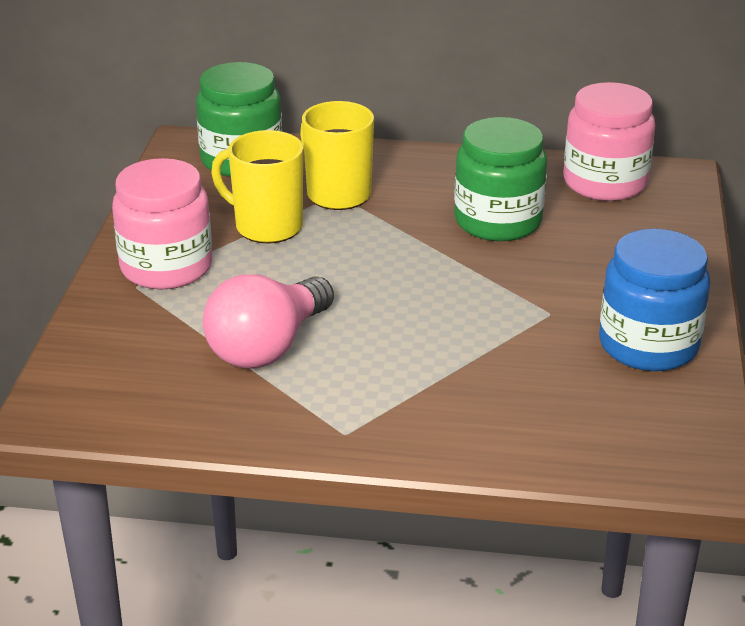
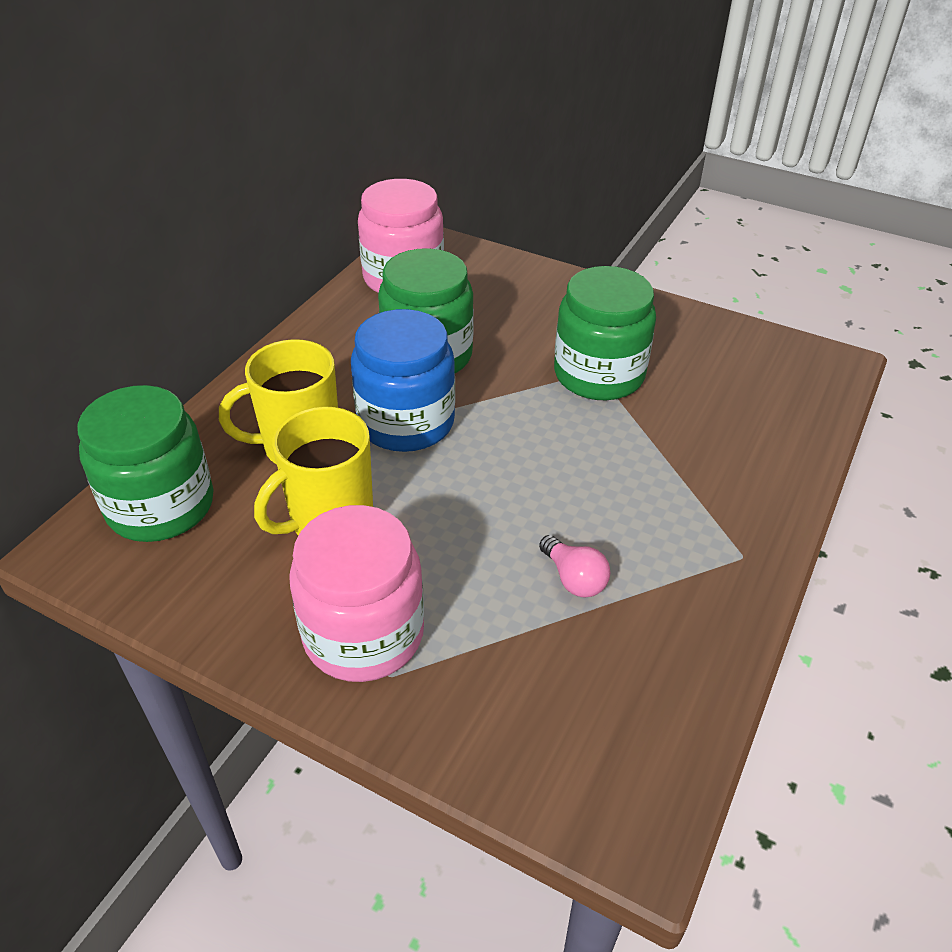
camera: 70 degrees left, 10 degrees up
pink light bulb [203,274,334,368] -> pink light bulb [539,535,610,597], size x0.47
blue jar [599,229,710,371] -> blue jar moved to [351,309,455,452]
none -> green jar [554,266,656,400]

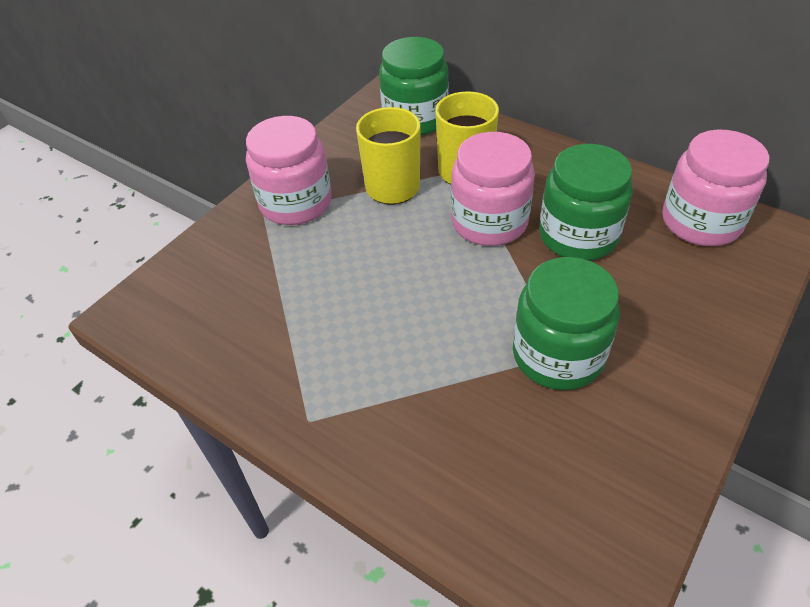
camera: 100 degrees right, 5 degrees up
blue jar [351,309,455,452] -> pink jar [451,132,535,246]
pink light bulb [539,535,610,597] -> none

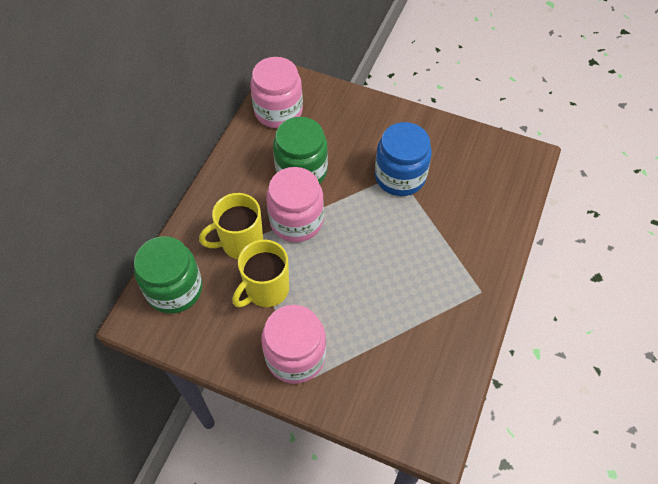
camera: 105 degrees left, 10 degrees up
green jar [513,257,620,390] -> blue jar [375,122,432,196]

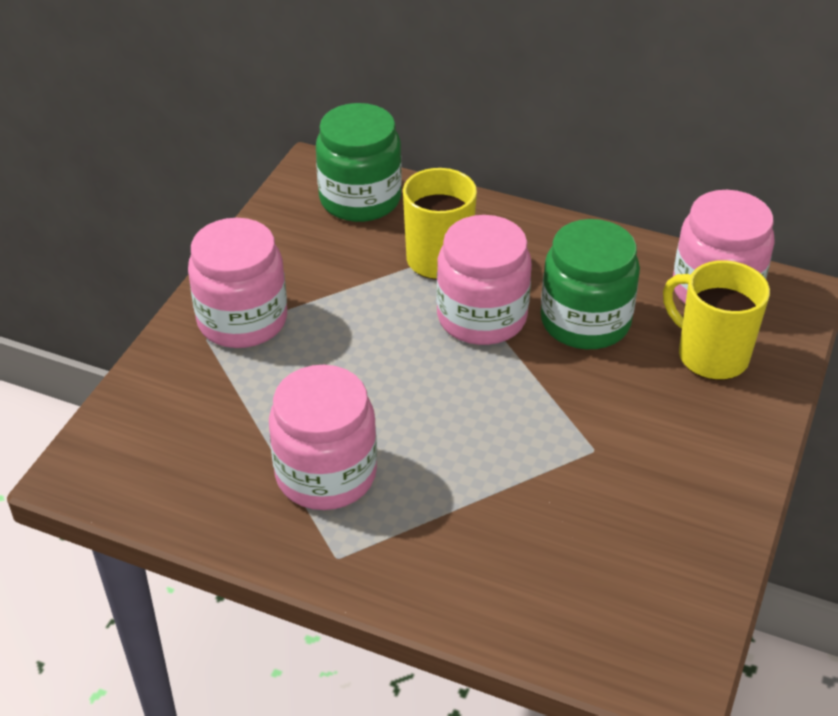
camera: 90 degrees right, 15 degrees down
yellow mug [232,240,289,307] -> yellow mug moved to [663,260,770,380]
blue jar [375,122,432,196] -> none
none -> pink jar [269,365,377,510]

